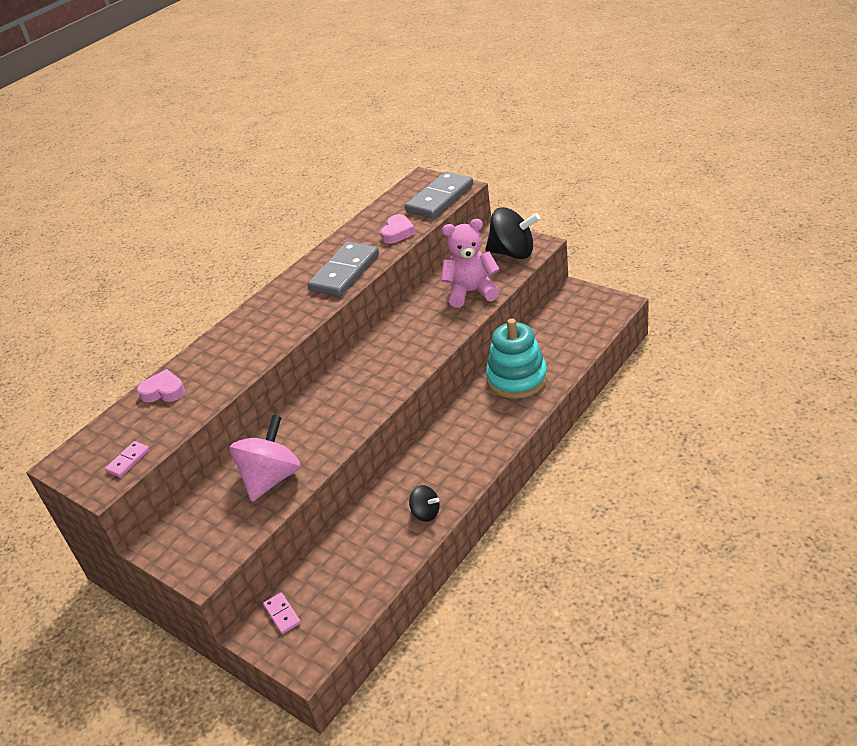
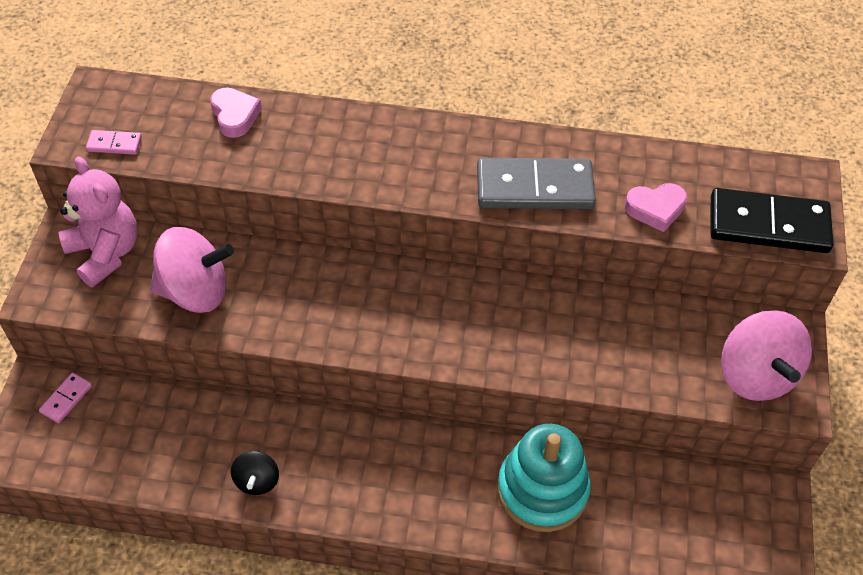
camera: 55 degrees right, 15 degrees up
grey domino [405,172,473,219] -> black domino [711,188,833,253]
pink teddy bear [441,219,500,308] -> pink teddy bear moved to [59,156,137,287]
black spinning top [486,207,540,259] -> pink spinning top [721,310,812,401]

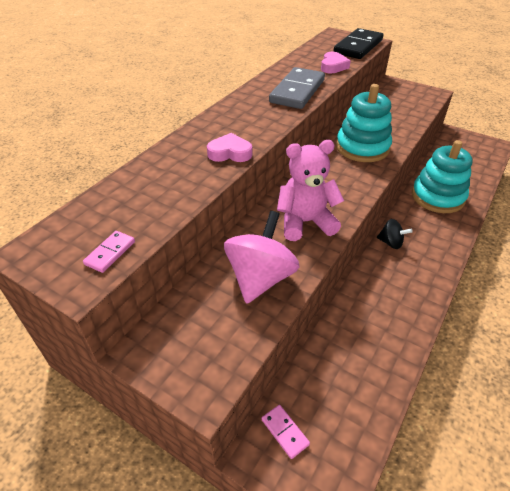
camera: 65 degrees left, 10 degrees down
pink teddy bear [59,156,137,287] -> pink teddy bear moved to [277,140,344,241]
pink heart [210,87,262,138] -> pink heart moved to [207,133,252,162]
black spinning top [231,451,279,495] -> black spinning top moved to [377,219,413,249]
pink spinning top [721,310,812,401] -> none
none -> turquoise stacking toy [336,84,392,162]

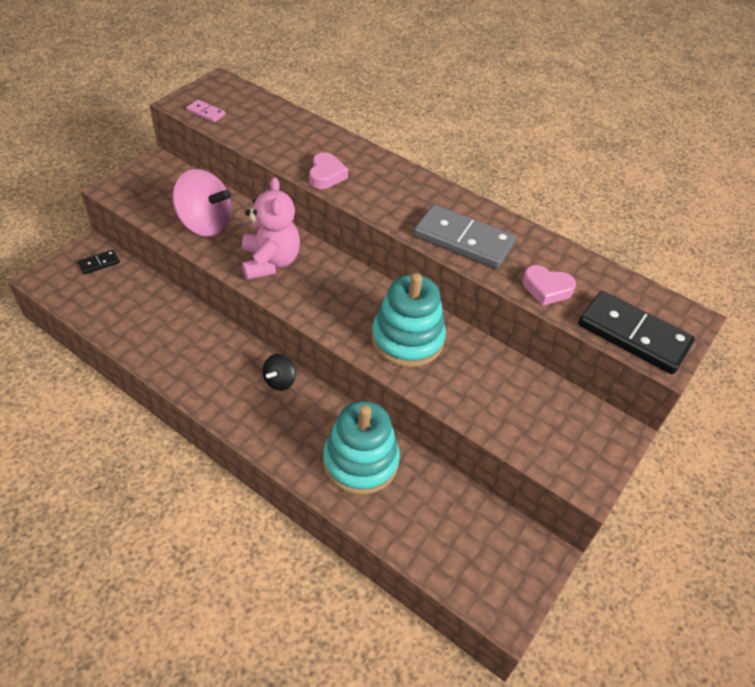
camera: 90 degrees right, 5 degrees up
pink domino [262,405,310,459] -> black domino [78,250,120,274]

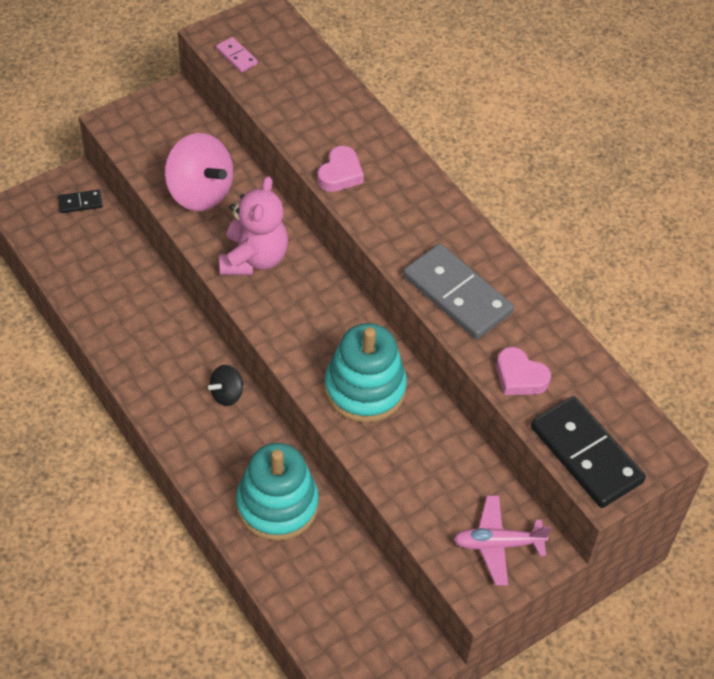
camera: 20 degrees right, 5 degrees up
none -> pink plane [453,495,551,586]

